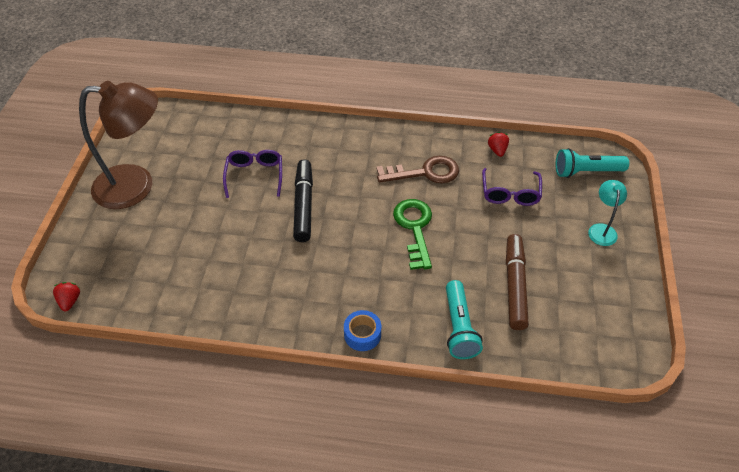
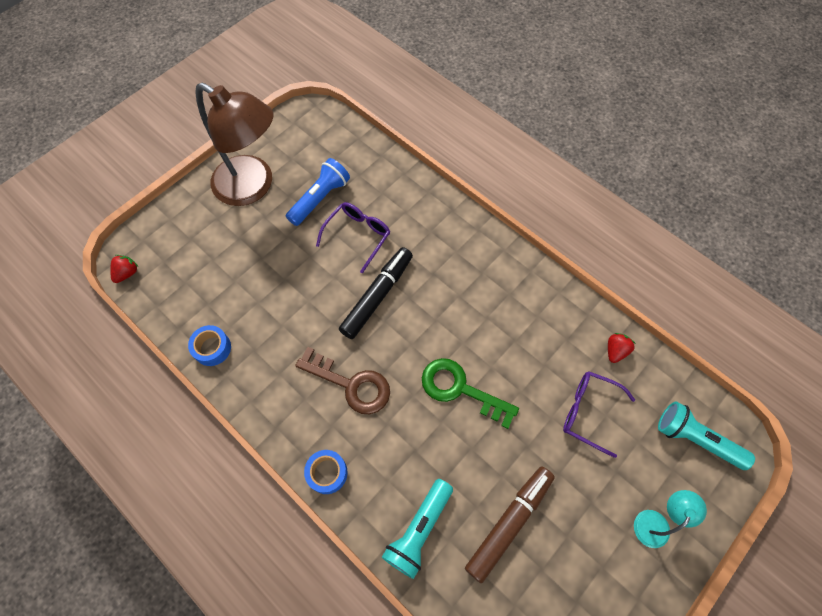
camera: 35 degrees right, 15 degrees up
brown key [376,156,459,183] -> brown key moved to [295,347,390,414]
green key [393,199,432,270] -> green key turned 90 degrees counterclockwise [422,358,519,429]
purple glasses [482,168,542,206] -> purple glasses turned 75 degrees clockwise [563,371,635,458]
none -> blue tape [188,325,231,366]
none -> blue flashlight [286,158,350,226]

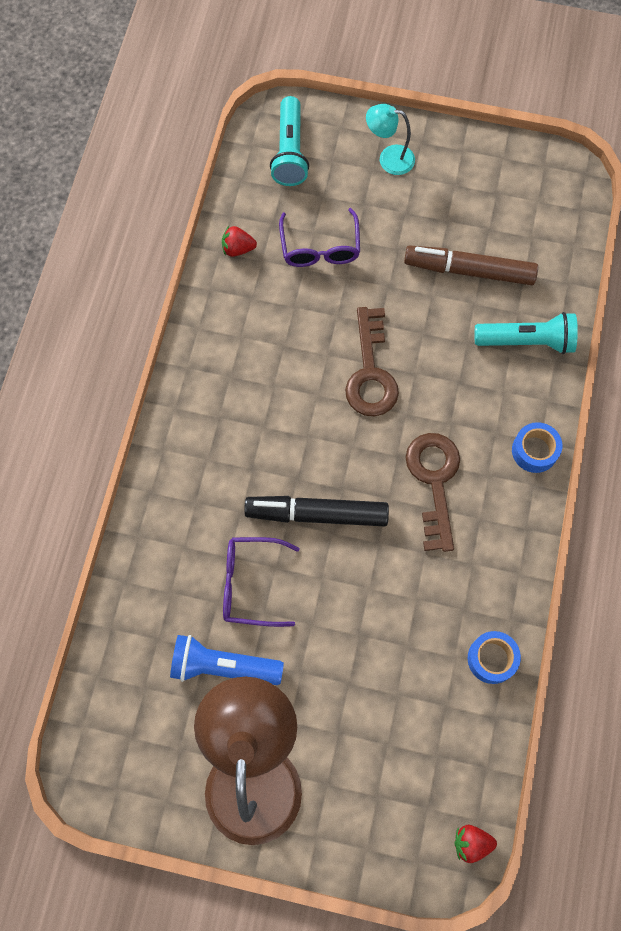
camera: 120 degrees left, 5 degrees up
green key [422,358,519,429] -> brown key [345,307,399,416]

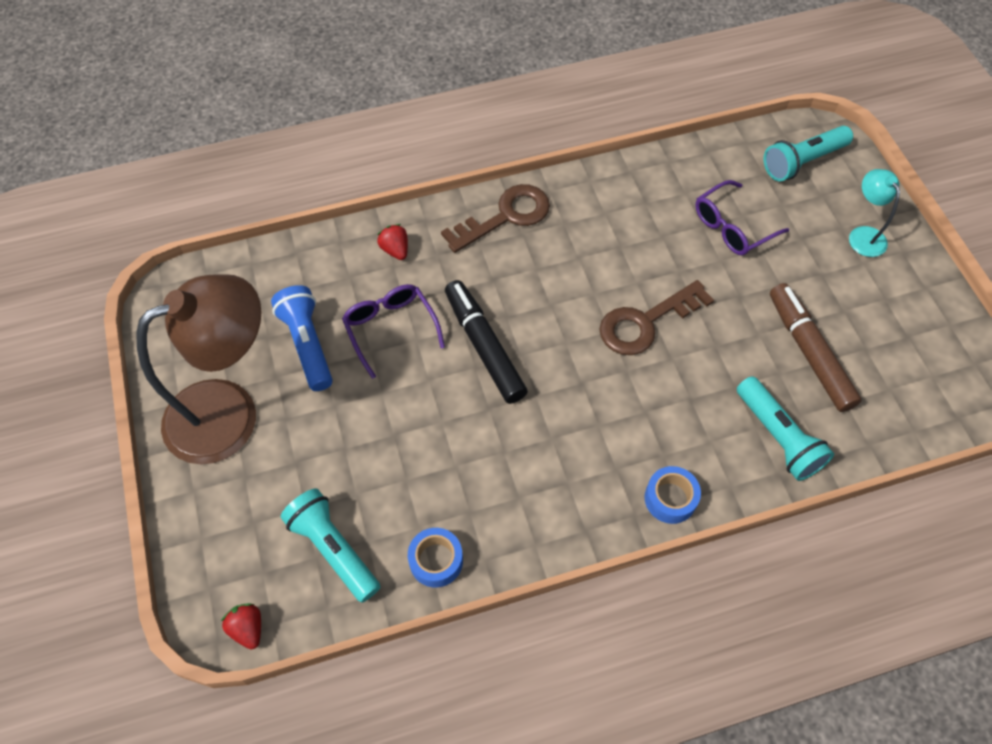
camera: 60 degrees right, 10 degrees down
red strawberry [222,226,257,257] -> red strawberry moved to [377,224,408,260]
brown key [406,433,460,552] -> brown key moved to [441,184,550,253]
none -> turquoise flashlight [281,488,380,603]

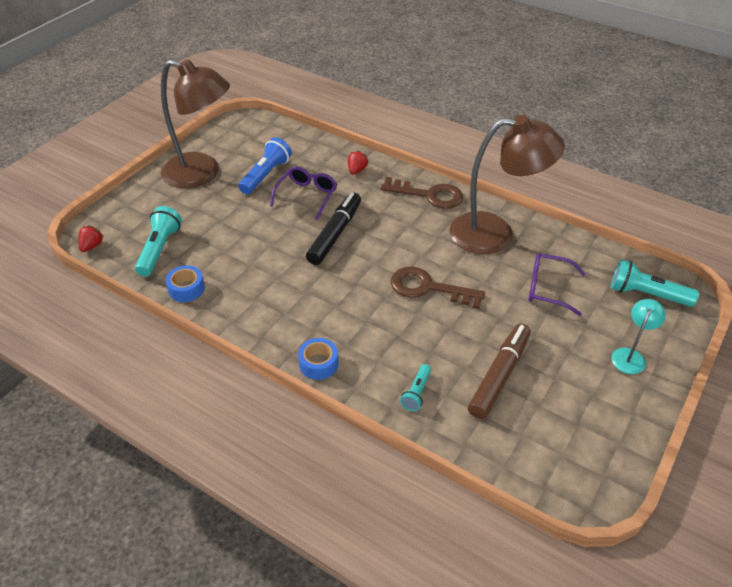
camera: 50 degrees right, 15 degrees down
turquoise flashlight [737,376,834,481] -> turquoise flashlight [400,364,431,411], size x0.58
none -> brown lamp [449,115,565,254]

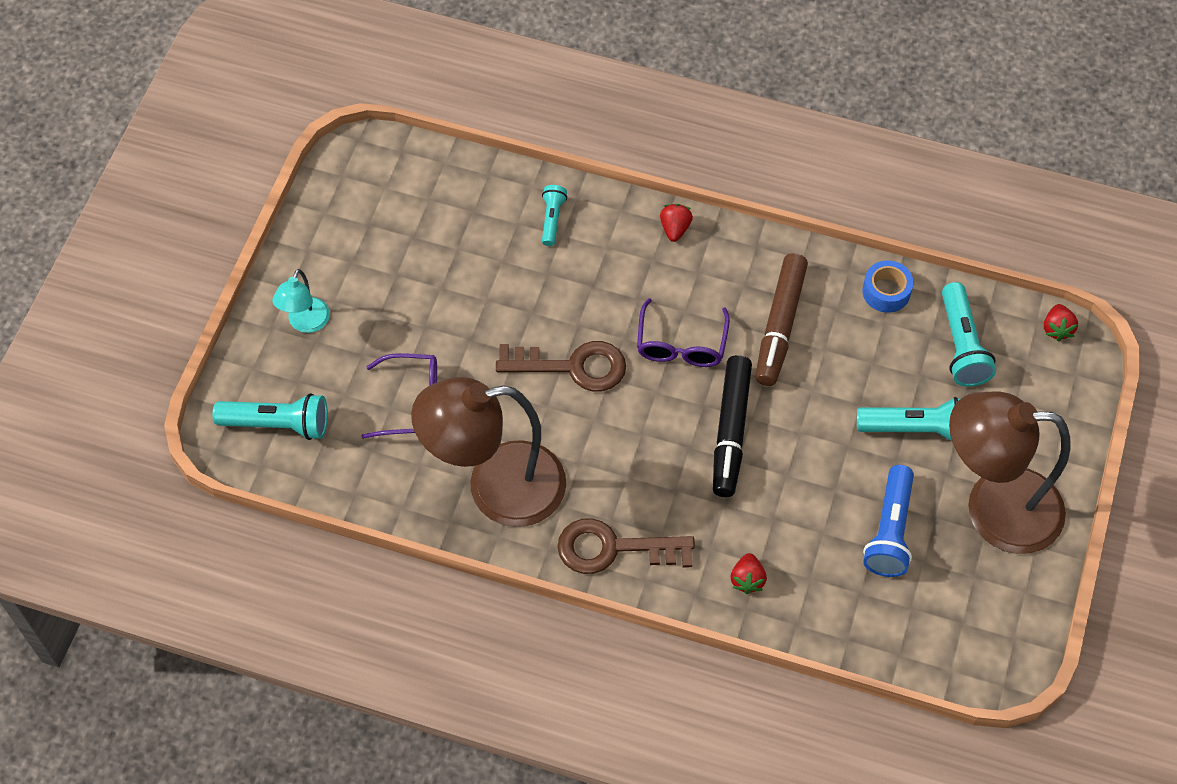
camera: 165 degrees right, 15 degrees up
purple glasses [270,166,337,220] -> purple glasses moved to [637,298,730,367]
blue tape [298,338,338,380] -> red strawberry [660,204,693,242]
brown marker [468,323,531,419] -> brown marker moved to [756,253,808,386]
none -> turquoise flashlight [857,397,960,441]

